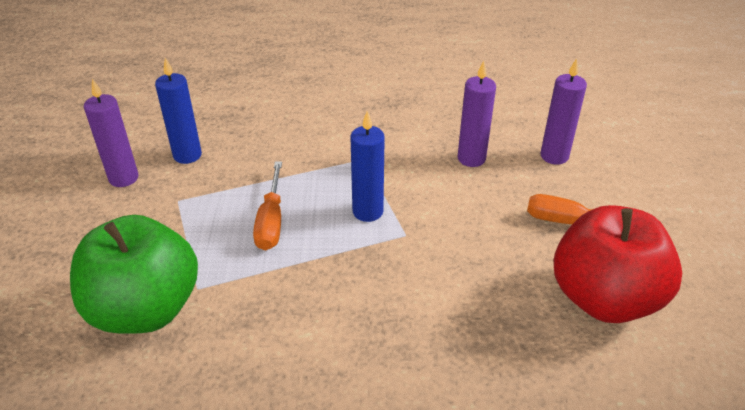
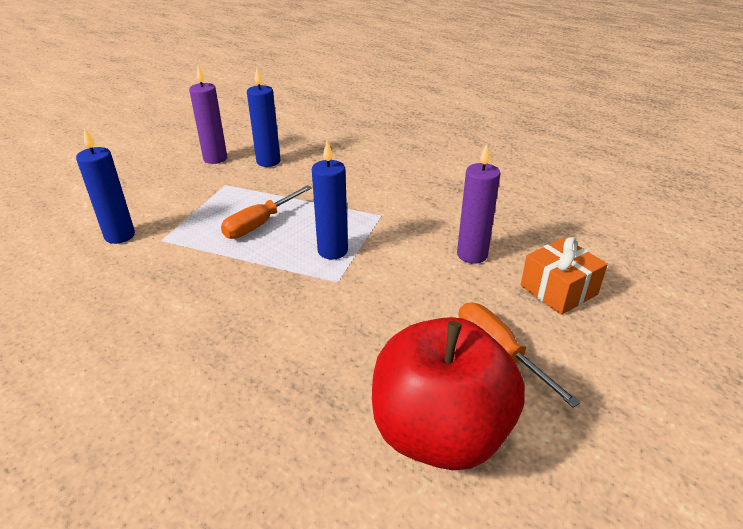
camera: 40 degrees right, 5 degrees down
green apple [70,215,198,334] -> blue candle [76,127,135,244]
purple candle [540,58,587,165] -> orange gift [521,237,608,315]

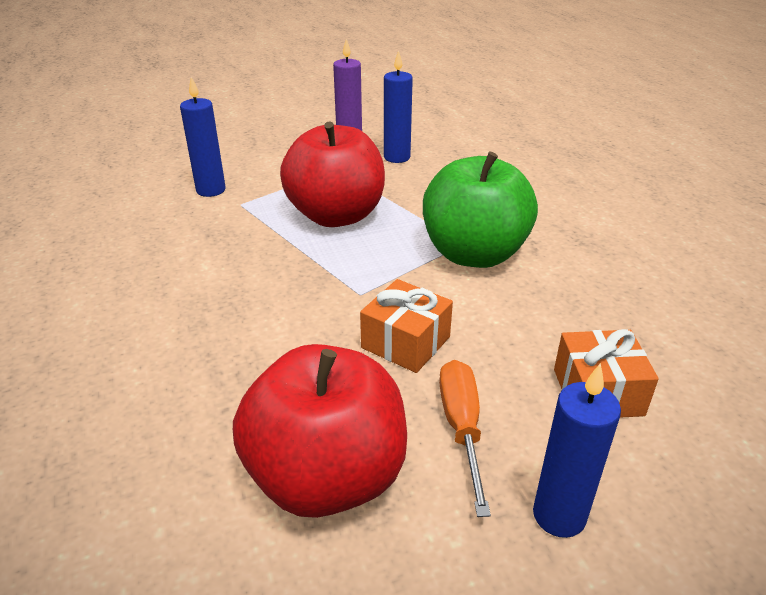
camera: 30 degrees right, 0 degrees up
orange screwdriver [221,185,312,239] -> red apple [280,122,385,227]
blue candle [312,141,348,260] -> blue candle moved to [533,363,621,538]
purple candle [457,144,501,264] -> none
none -> orange gift [360,279,453,373]
none -> green apple [423,152,538,268]

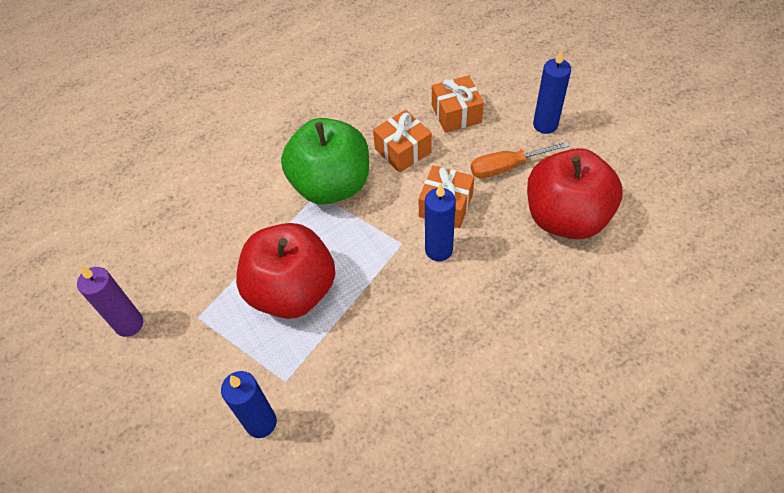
camera: 100 degrees left, 20 degrees up
blue candle [384,50,413,163] -> blue candle moved to [425,183,456,261]
none -> orange gift [373,110,432,173]

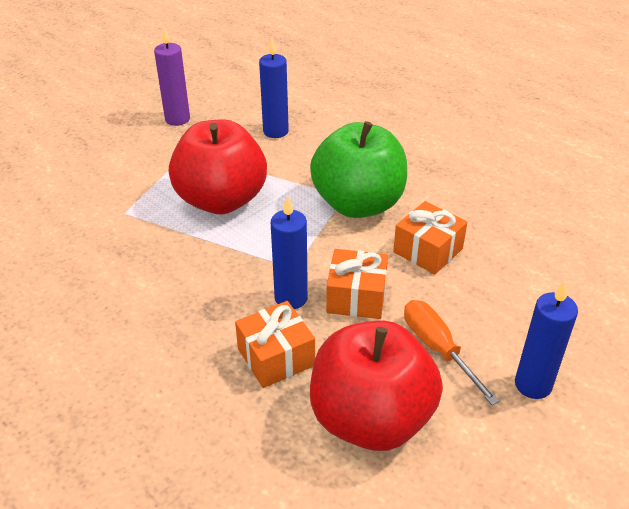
camera: 75 degrees right, 15 degrees down
blue candle [221,371,277,438] -> blue candle moved to [259,39,289,138]
orange gift [432,75,484,133] -> orange gift moved to [235,301,315,388]

